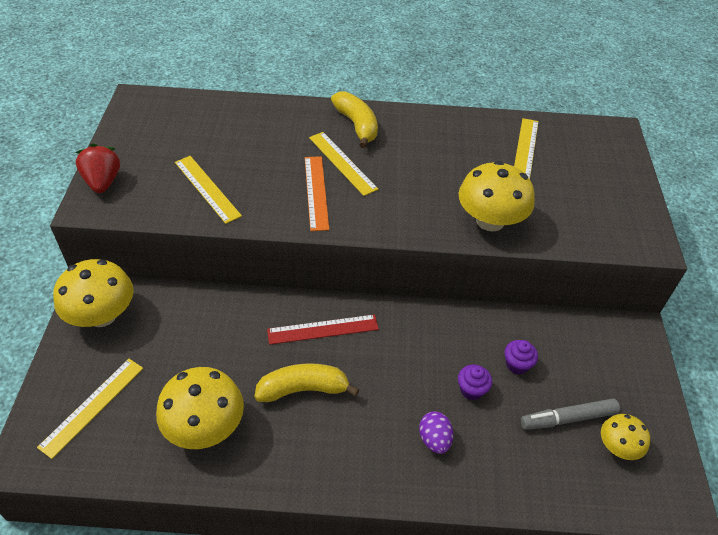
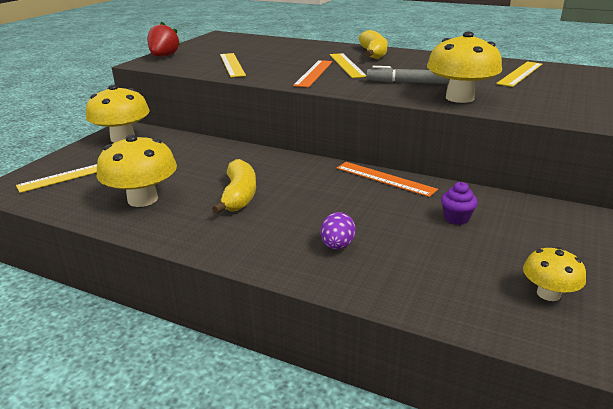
camera: 25 degrees right, 20 degrees down
yellow banana [255,363,359,402] -> yellow banana turned 75 degrees clockwise [212,159,256,214]
red ruler [267,314,379,345] -> none
purple cupcake [458,365,492,400] -> none
grey marker [521,399,620,430] -> grey marker moved to [366,66,450,84]
none -> orange ruler [337,162,438,197]

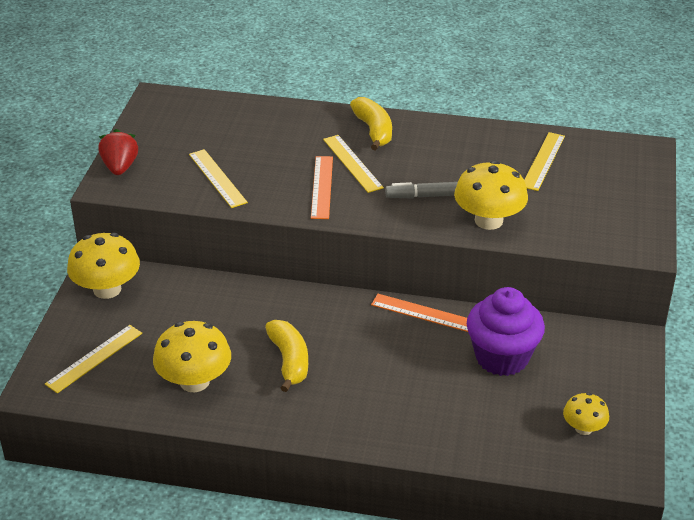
camera: 15 degrees left, 10 degrees up
purple egg [321,212,356,250] -> none
purple cupcake [441,182,478,225] -> purple cupcake [467,287,545,376], size x2.35

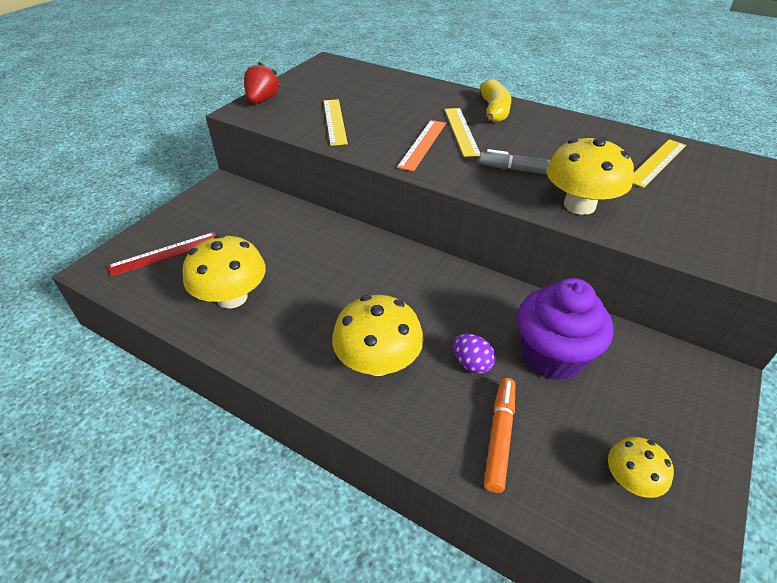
camera: 20 degrees right, 5 degrees up
yellow ruler [45,325,142,393] -> red ruler [108,232,216,277]
yellow mushroom [67,233,140,299] -> yellow mushroom moved to [332,295,423,376]
yellow banana [265,320,308,392] -> none
orange ruler [371,294,468,332] -> none
none -> purple egg [453,334,496,374]
none -> orange marker [484,378,515,493]

